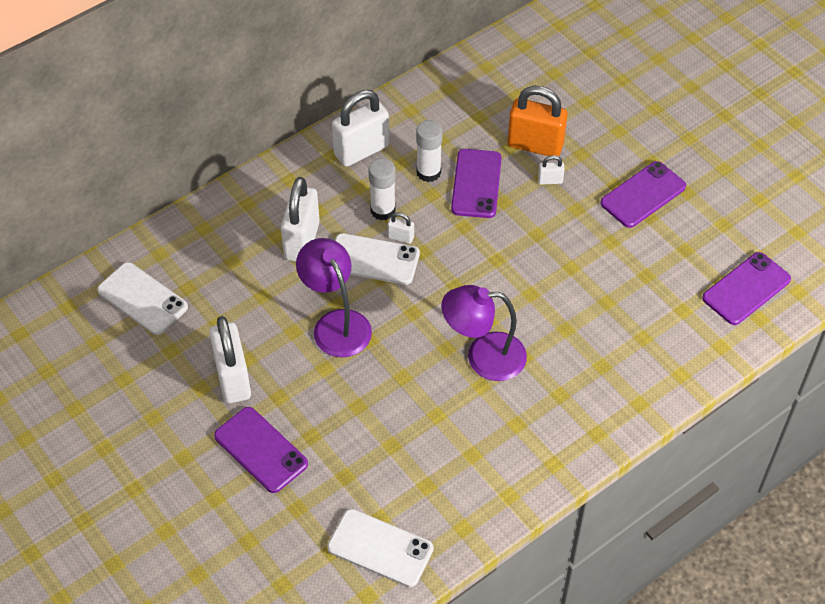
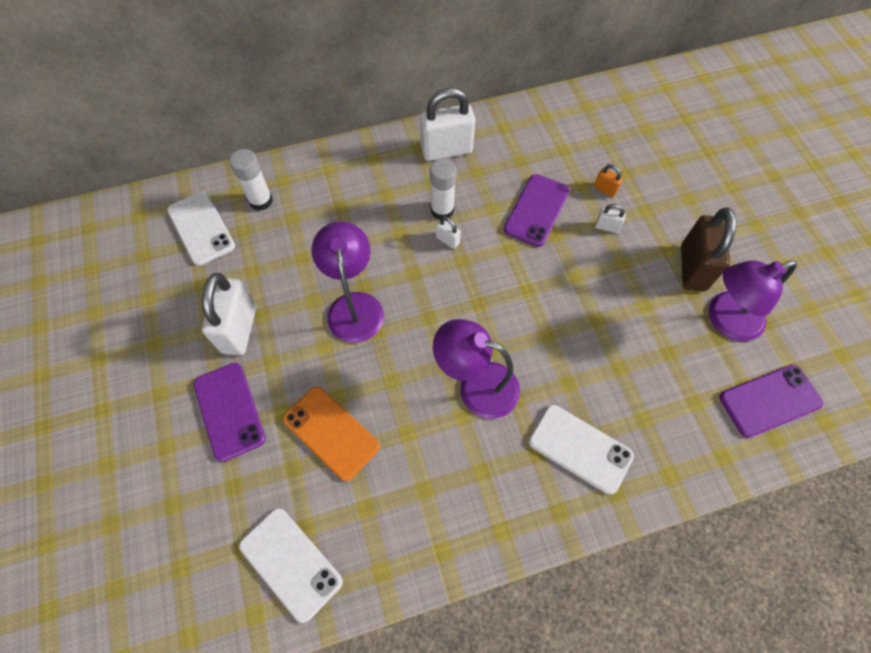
camera: 20 degrees right, 10 degrees up
white padlock [281,177,320,261] -> none
white phone [335,233,420,285] -> white phone moved to [529,405,634,495]
white glue stick [416,120,443,182] -> white glue stick moved to [229,149,273,211]
orange padlock [507,86,568,156] -> orange padlock [594,164,623,197], size x0.45
purple phone [600,161,686,228] -> brown padlock [681,208,736,291]
none -> orange phone [283,386,380,481]
none -> purple lamp [709,260,797,341]

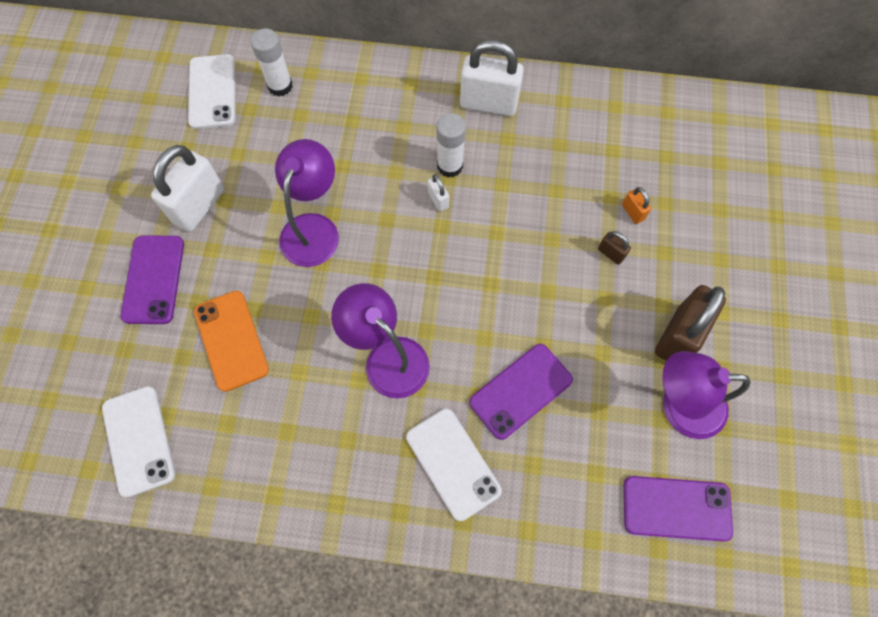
camera: 25 degrees right, 5 degrees up
purple phone [504,174,570,247] -> purple phone moved to [469,344,573,440]
white padlock [595,204,626,233] -> brown padlock [598,231,631,265]

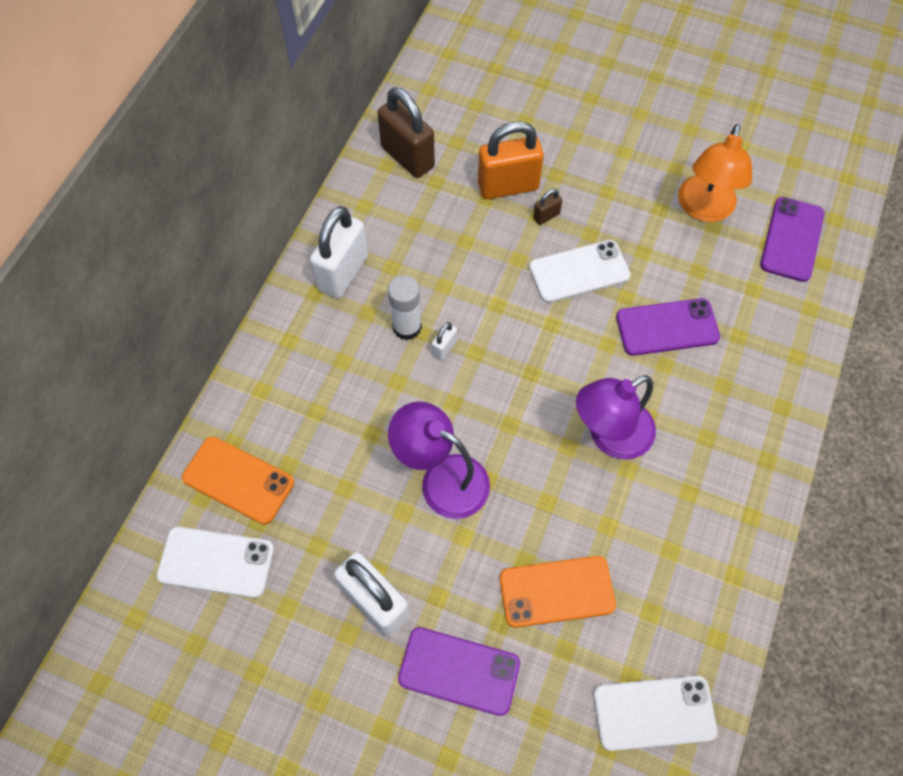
camera: 75 degrees left, 5 degrees down
white glue stick [251,28,293,97] -> orange phone [182,437,294,525]
white phone [406,409,502,521] -> white phone moved to [529,240,631,303]
white padlock [428,174,449,211] -> white padlock turned 45 degrees counterclockwise [432,322,457,360]
purple phone [469,344,573,440] -> purple phone turned 75 degrees counterclockwise [616,298,720,356]
orange padlock [622,187,651,224] -> orange padlock [478,121,544,199], size x2.24
brown padlock [655,285,726,361] -> brown padlock moved to [377,87,435,178]
purple lamp [662,351,751,439] -> orange lamp [678,124,752,222]

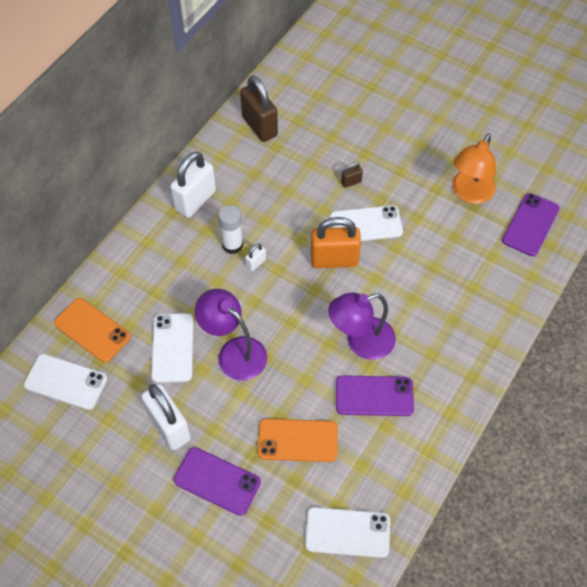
camera: 10 degrees right, 5 degrees down
orange padlock [478,121,544,199] -> orange padlock moved to [311,217,361,268]
purple phone [616,298,720,356] -> purple phone moved to [336,375,414,416]
none -> white phone [151,313,193,383]

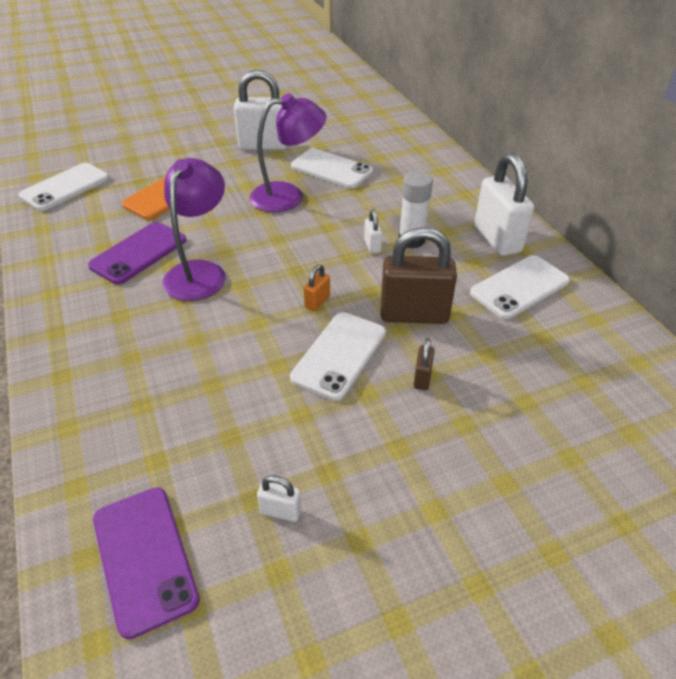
camera: 125 degrees right, 15 degrees down
white phone [24,354,107,410] -> white phone moved to [470,255,570,319]
orange phone [54,298,131,363] -> none
purple phone [174,447,261,516] -> none
brown padlock [240,75,278,142] -> brown padlock moved to [381,227,457,324]
orange padlock [311,217,361,268] -> orange padlock [304,265,330,311], size x0.45
orange lamp [452,133,496,204] -> white padlock [257,475,302,522]

